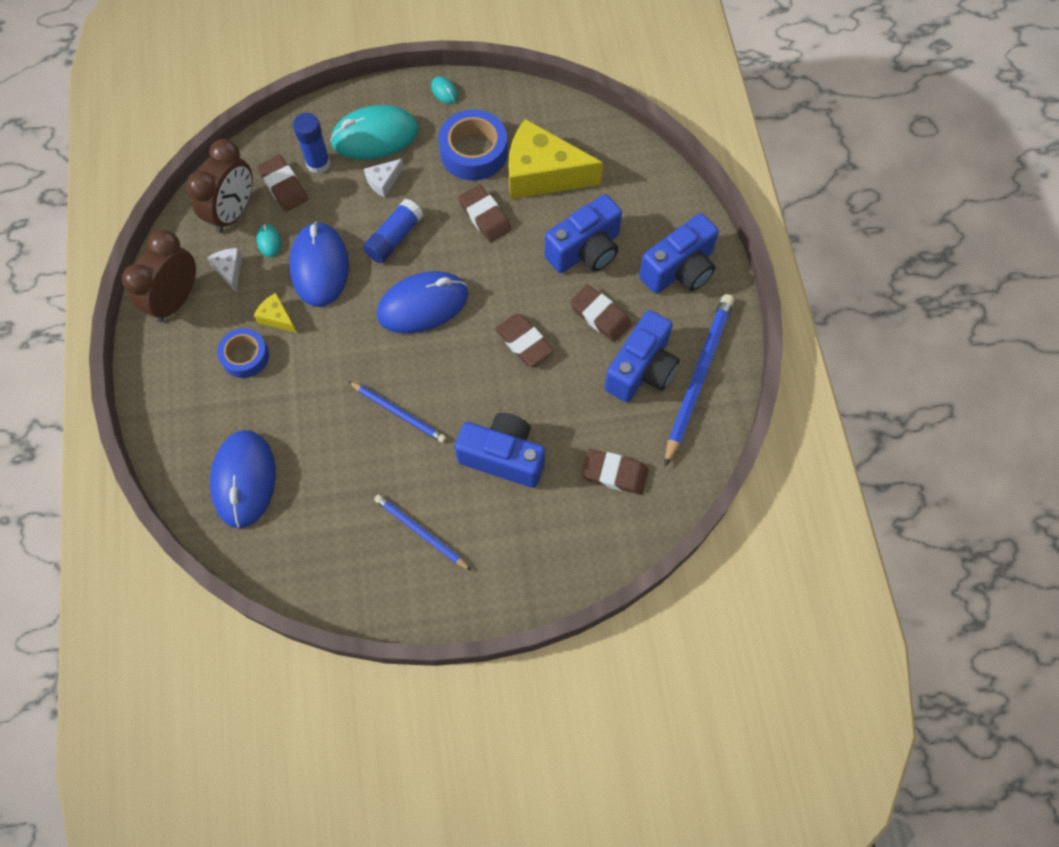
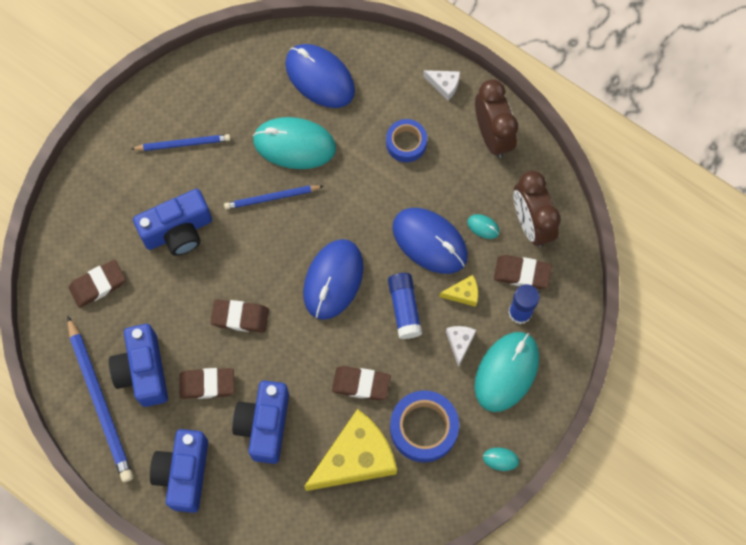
camera: 135 degrees right, 5 degrees up
white cheese [207,248,242,292] -> white cheese moved to [423,70,460,101]
yellow cheese [253,293,297,333] -> yellow cheese moved to [439,275,478,307]
none -> turquoise mouse [253,117,336,169]

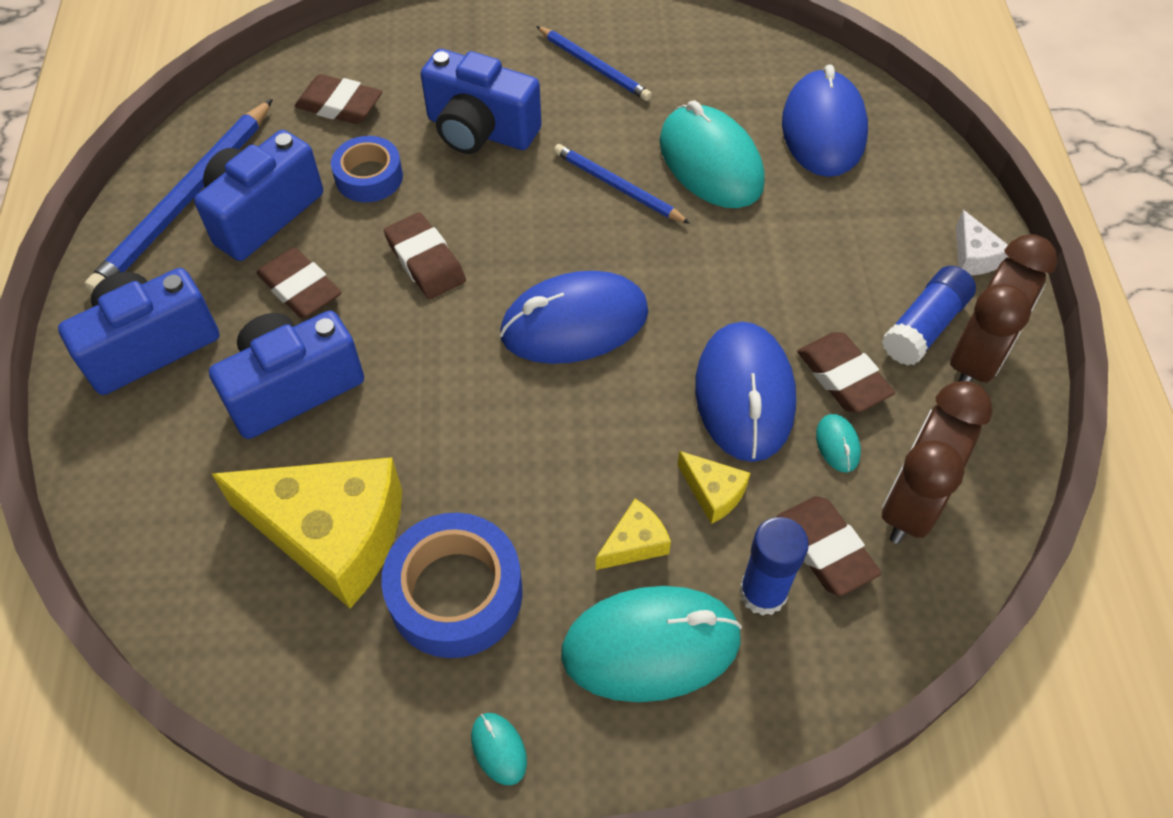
camera: 50 degrees right, 15 degrees down
brown eraser [332,366,391,401] -> brown eraser moved to [797,332,895,413]
blue tape [386,119,427,162] -> blue tape moved to [331,136,403,202]
blue glue stick [388,273,422,339] -> blue glue stick moved to [882,266,976,366]
white cheese [446,326,476,367] -> yellow cheese [596,499,671,570]

